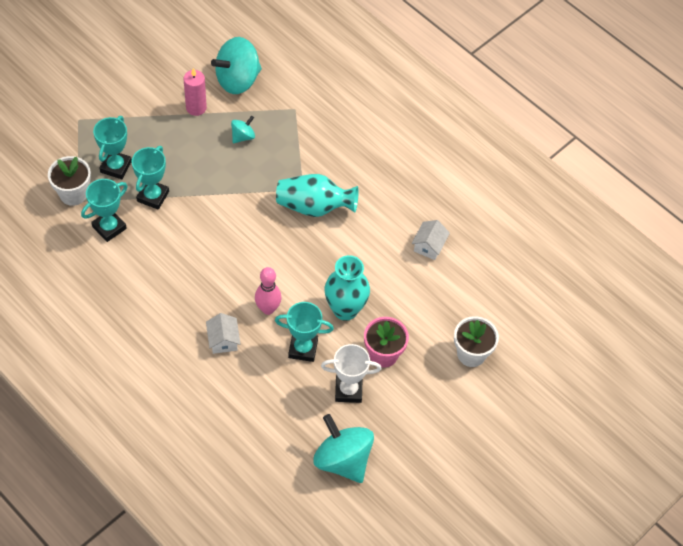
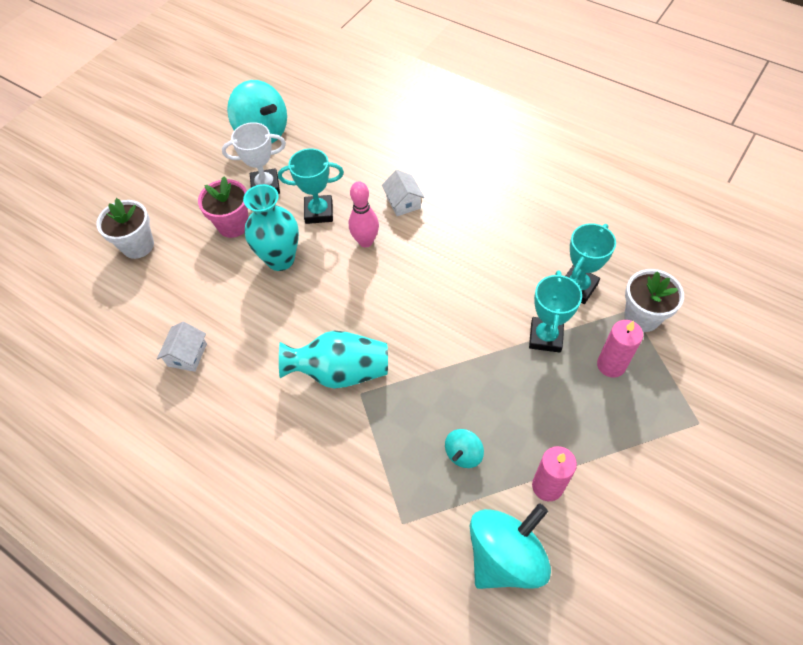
camera: 175 degrees right, 0 degrees up
turquoise trophy [93,116,132,179] -> pink candle [597,320,643,378]

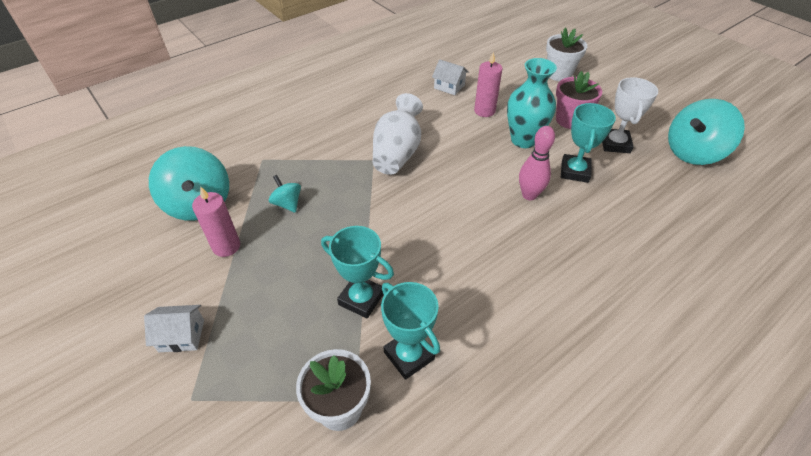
camera: 105 degrees right, 10 degrees down
turquoise vase [279,330,388,389] -> white vase [373,93,423,175]
white house [382,170,425,216] -> white house moved to [144,305,204,352]
pink candle [597,320,643,378] -> pink candle moved to [474,52,503,117]

